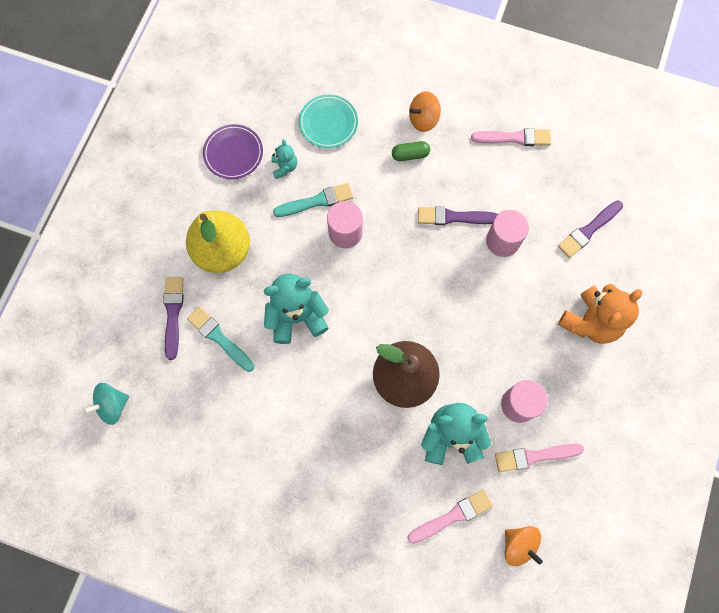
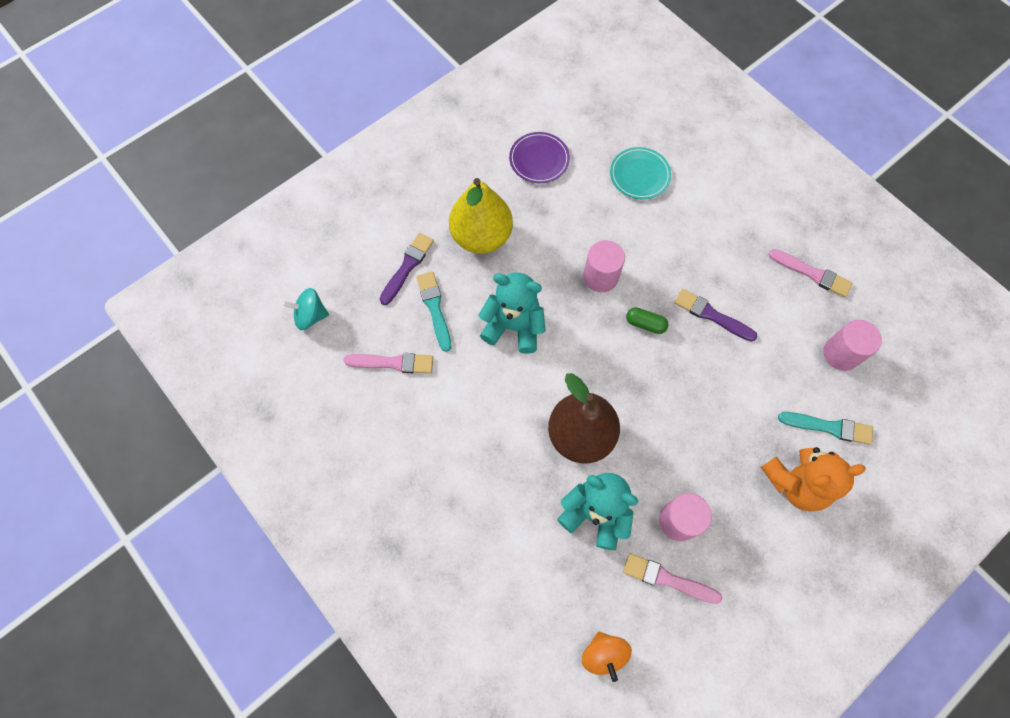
camera: 30 degrees right, 5 degrees down
turquoise teddy bear [271,139,297,179] -> none
turquoise brush [273,183,353,217] -> turquoise brush moved to [778,412,873,445]
green capsule [392,141,430,161] -> green capsule moved to [626,307,669,334]
pink brush [407,490,493,544] -> pink brush moved to [344,353,433,374]
orange spinning top [409,91,441,132] -> none
pink cylinder [486,210,529,257] -> pink cylinder moved to [823,320,882,371]
purple brush [558,201,623,258] -> none

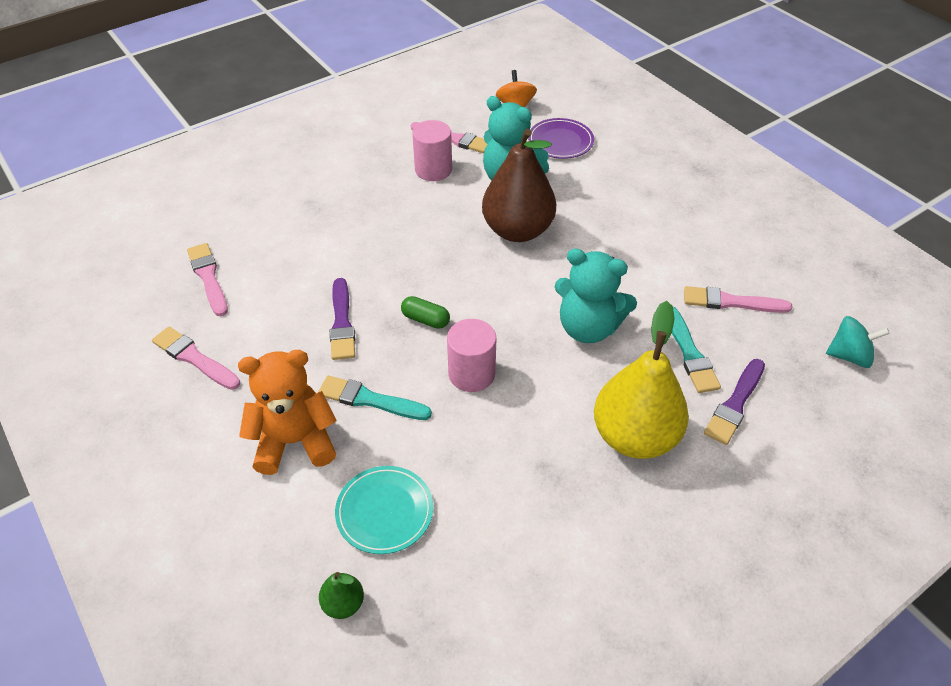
camera: 175 degrees left, 20 degrees down
purple plate [509,132,570,183] -> purple plate moved to [528,118,594,159]
purple brush [674,289,758,342] -> purple brush turned 45 degrees clockwise [330,278,355,360]
orange teddy bear [761,447,866,511] -> orange teddy bear moved to [238,350,337,475]
turquoise brush [778,412,873,445] -> turquoise brush moved to [318,375,432,420]
pink cylinder [823,320,882,371] -> pink brush [187,243,228,316]
none -> green pear [319,572,364,619]

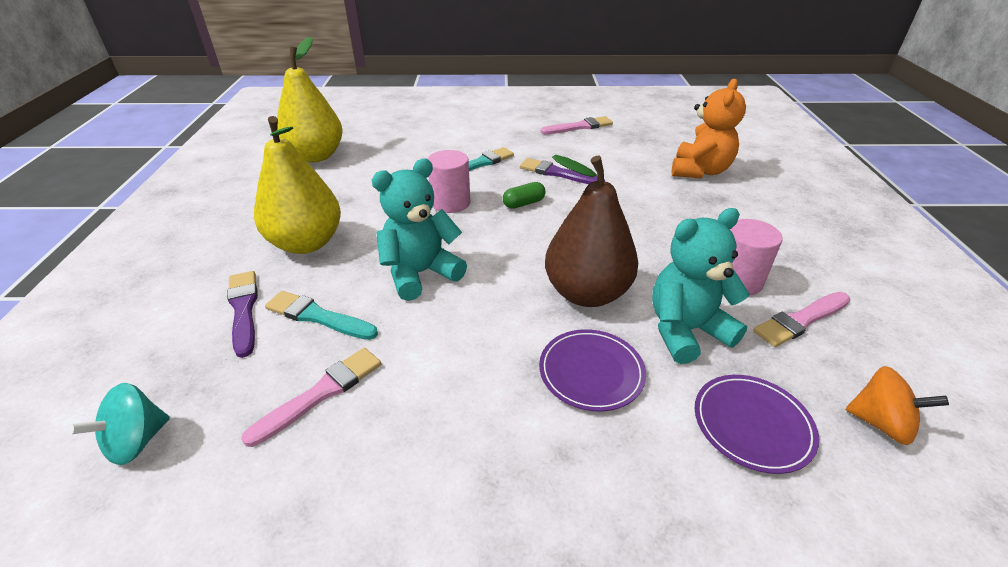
camera: 125 degrees right, 10 degrees down
pink brush [187,243,228,316] -> none
orange teddy bear [238,350,337,475] -> orange teddy bear moved to [672,79,746,178]
green pear [319,572,364,619] -> none
turquoise plate [335,466,433,554] -> none
none -> yellow pear [277,37,343,163]
none -> purple plate [539,329,646,411]

